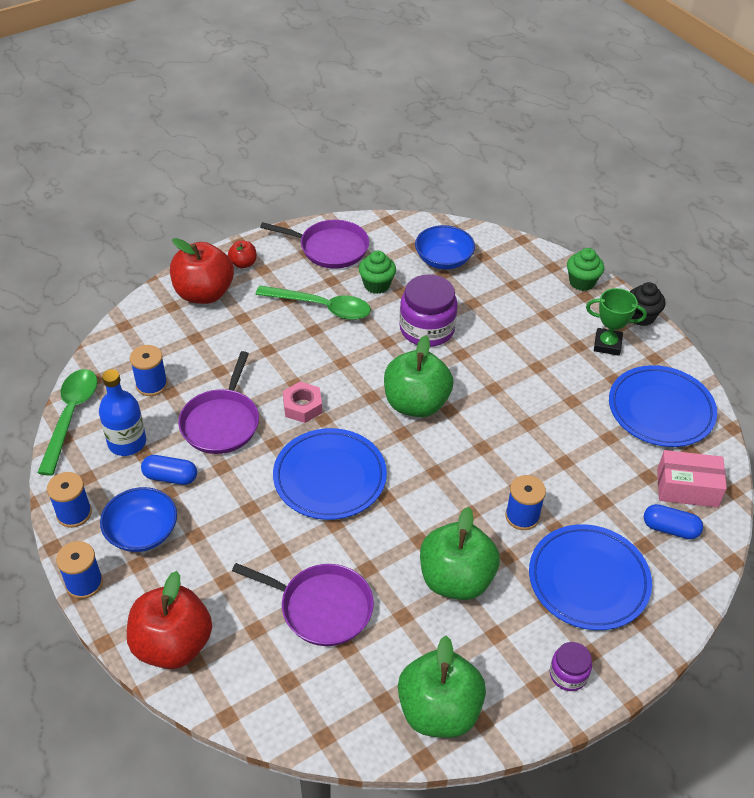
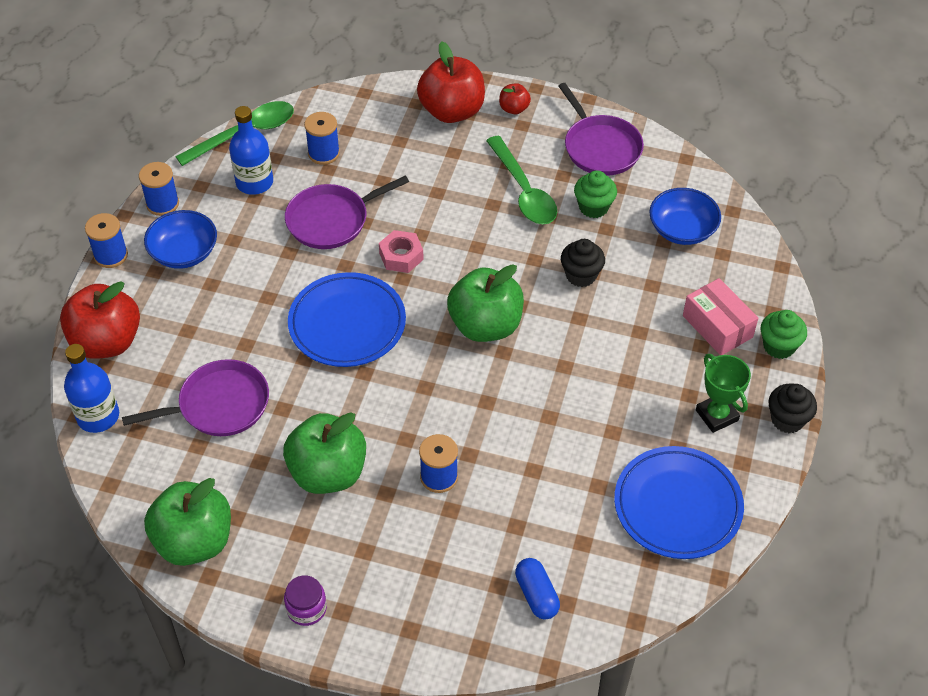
camera: 50 degrees right, 5 degrees up
blue capsule [141,455,197,485] -> none
purple pan [232,563,374,646] -> purple pan turned 90 degrees counterclockwise [122,359,269,436]
purple jar [399,274,458,347] -> black cupcake [561,239,605,287]
blue plate [529,524,652,630] -> none
pink box [657,450,727,508] -> pink box moved to [683,278,758,355]
none -> blue bottle [64,344,119,433]

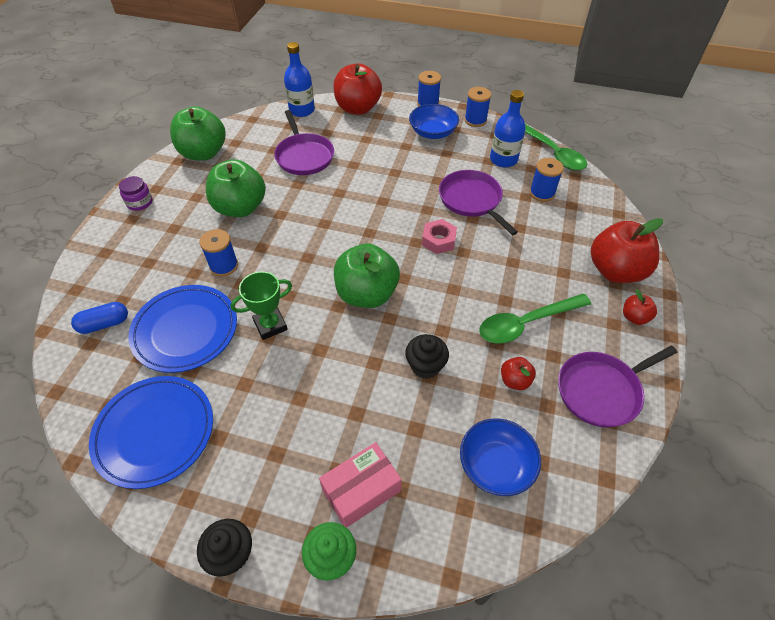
camera: 90 degrees right, 0 degrees up
blue plate [288,272,406,367] -> blue plate moved to [128,285,237,373]
green cupcake [574,170,617,218] -> red apple [501,357,536,390]
green trophy [696,354,751,433] -> green trophy moved to [230,271,292,340]

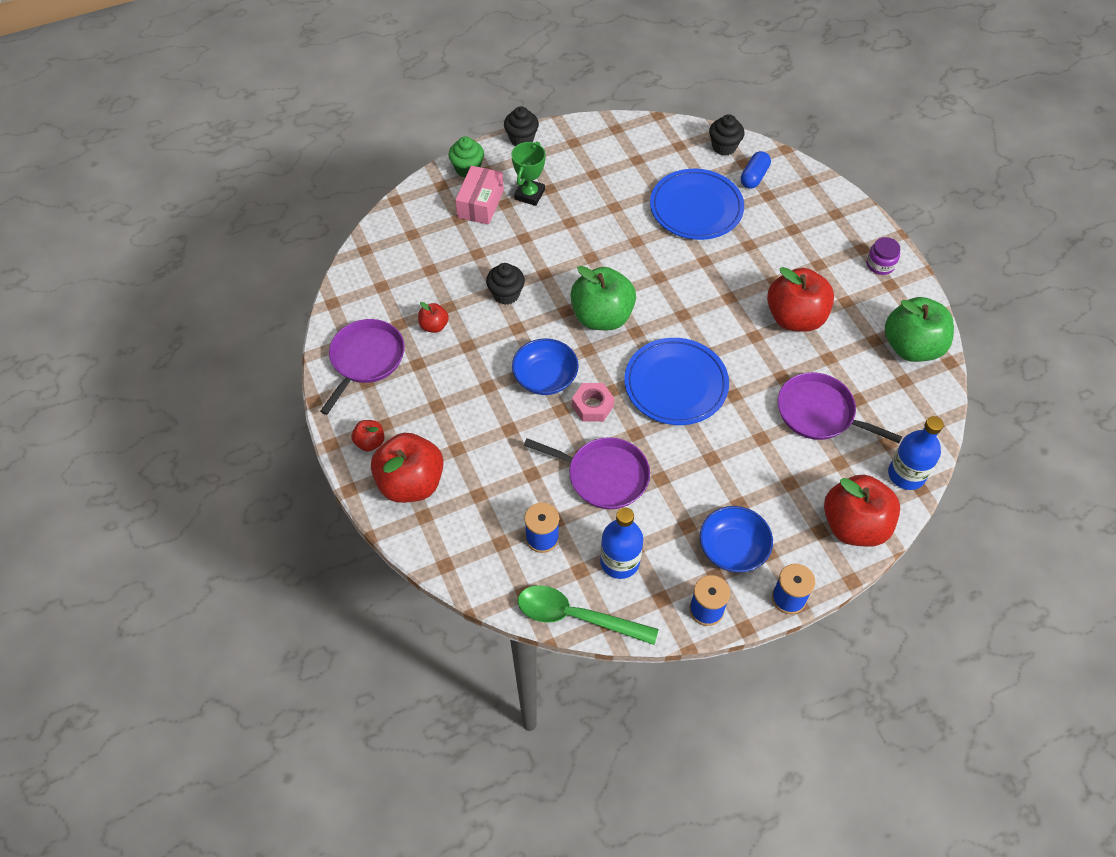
camera: 140 degrees right, 5 degrees up
blue plate [89,376,213,489] -> blue plate moved to [624,338,729,425]
blue spool [200,229,238,277] -> none
green apple [206,159,266,217] -> red apple [767,267,834,332]
green trophy [230,271,292,340] -> green trophy moved to [511,142,546,206]
blue bowl [460,418,541,496] -> blue bowl moved to [512,338,579,395]
green spoon [479,294,591,344] -> none
none -> black cupcake [709,114,744,156]

